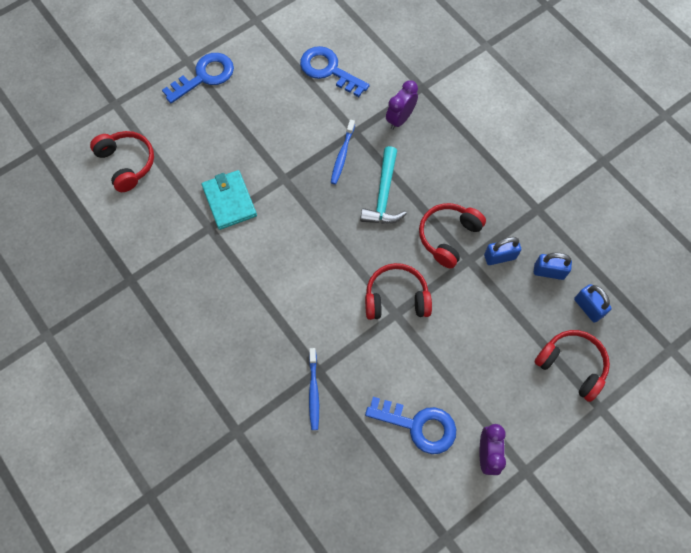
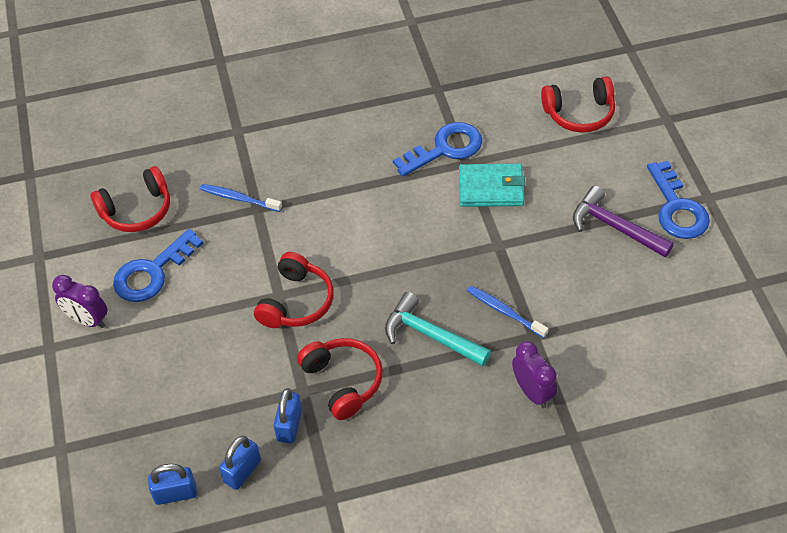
camera: 115 degrees right, 15 degrees down
blue key [300,46,369,97] -> blue key moved to [393,122,483,177]
red headphones [535,330,610,402] -> red headphones moved to [90,166,170,232]
none -> purple hammer [573,186,674,257]

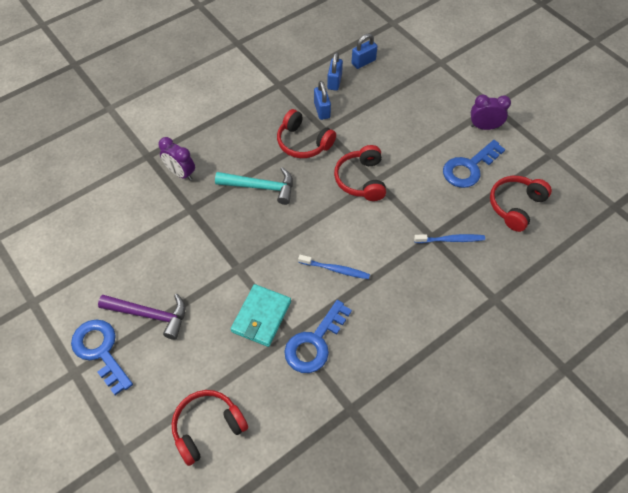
camera: 155 degrees right, 5 degrees up
blue key [113,229,203,302] -> blue key turned 150 degrees counterclockwise [443,140,505,188]
turquoise wallet [459,164,525,207] -> turquoise wallet turned 45 degrees counterclockwise [231,284,291,347]
blue toothbrush [467,285,548,338] -> blue toothbrush moved to [298,255,370,279]

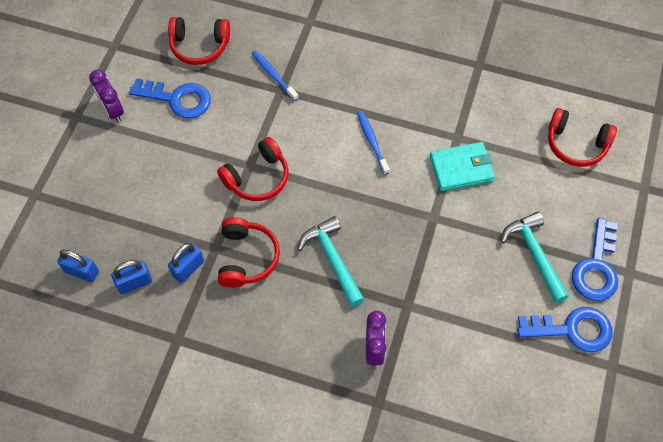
camera: 125 degrees left, 5 degrees up
purple hammer [98,294,186,340] -> turquoise hammer [501,212,569,303]
blue key [284,300,352,373] -> blue key moved to [517,307,613,352]

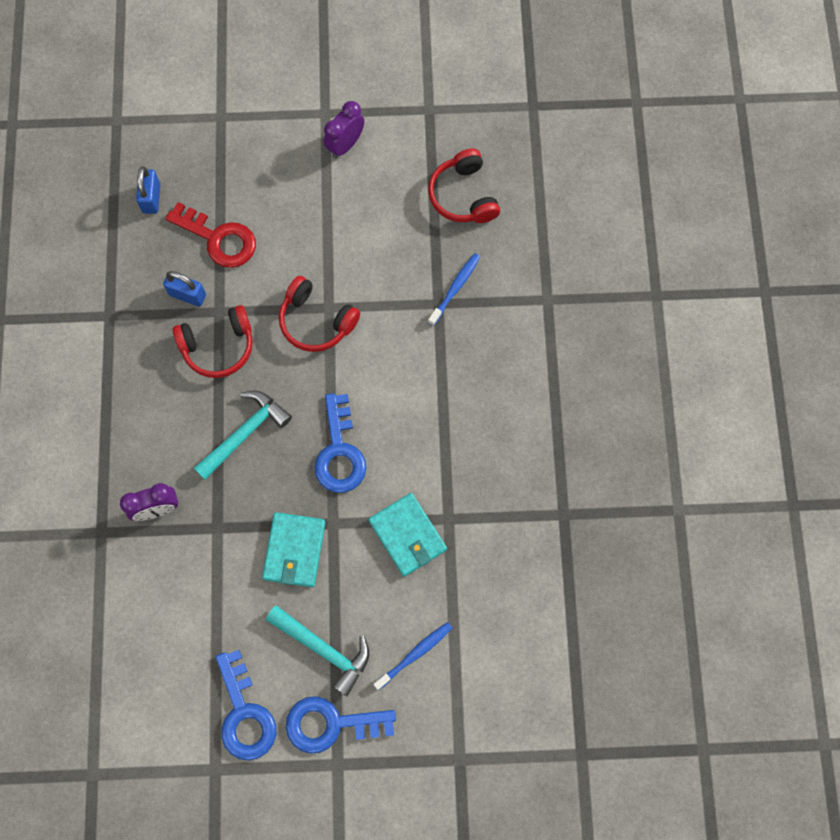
camera: 70 degrees right, 10 degrees up
blue padlock [111,260,152,294] -> none
blue key [129,78,211,119] -> blue key moved to [314,393,366,493]
blue toothbrush [357,111,390,175] -> blue toothbrush moved to [373,622,452,691]
turquoise hammer [501,212,569,303] -> turquoise hammer turned 75 degrees clockwise [266,605,369,696]
red headphones [548,108,617,167] -> none
none -> red key [165,202,256,268]
none -> turquoise wallet [262,512,325,587]

